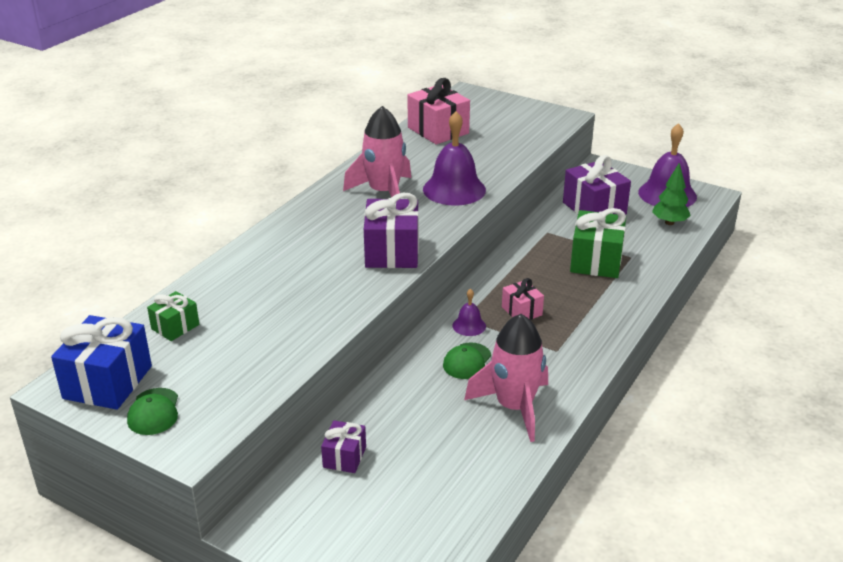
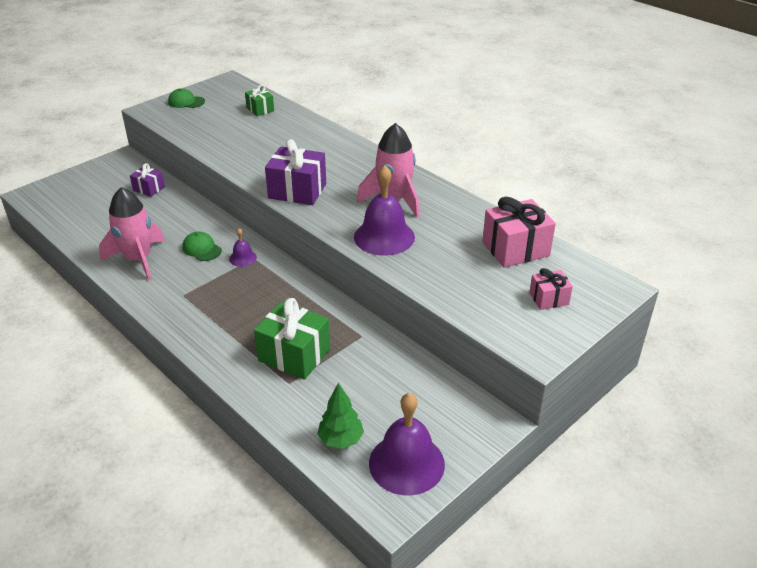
camera: 105 degrees right, 5 degrees up
blue gift [51,315,152,410] -> none
pink gift [502,278,544,320] -> pink gift moved to [529,268,573,310]
purple gift [563,155,631,215] -> none

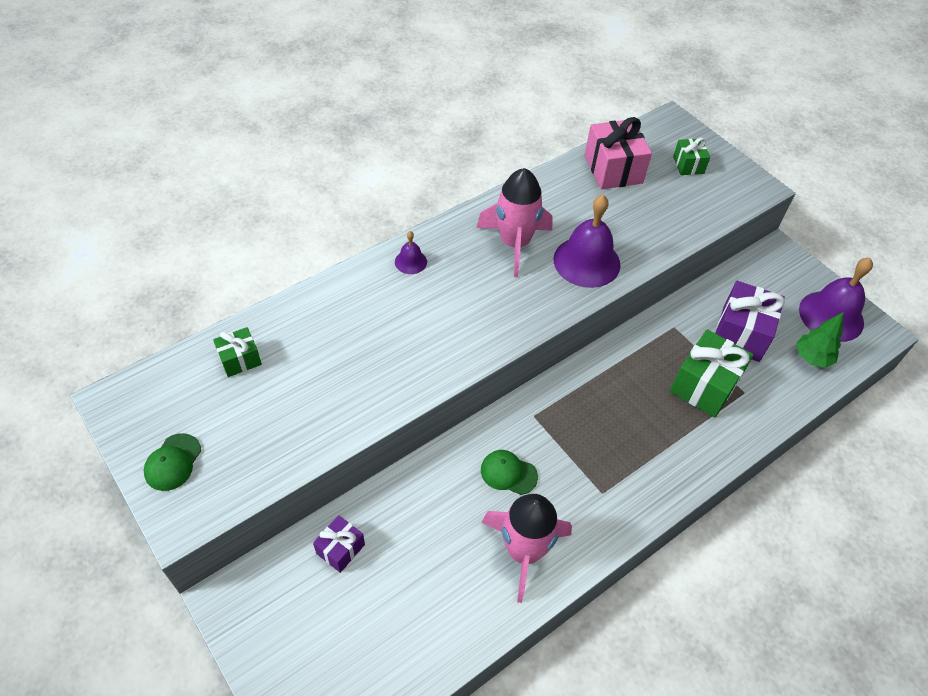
camera: 85 degrees left, 15 degrees up
green cap [182,232,222,261] -> green cap turned 60 degrees clockwise [481,450,538,495]
purple bell [229,228,257,267] -> purple bell moved to [395,231,427,274]
purple gift [265,139,326,205] -> purple gift moved to [715,281,785,362]
pink gift [529,268,573,310] -> green gift [673,138,710,175]

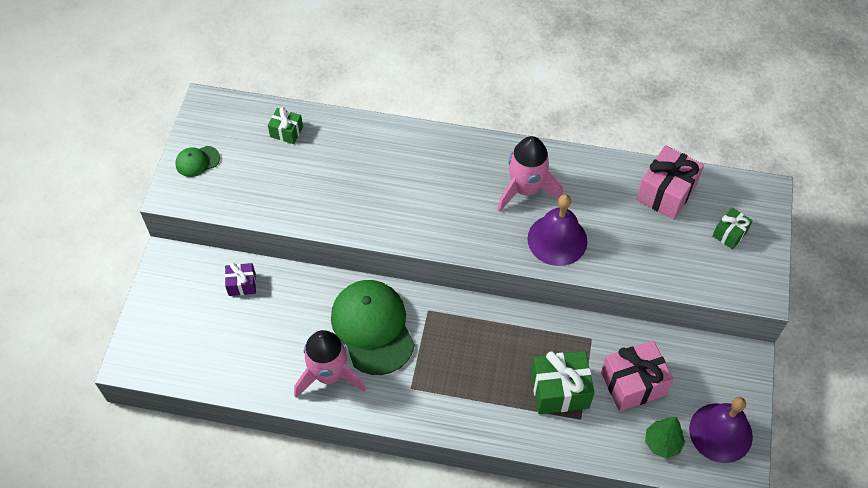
camera: 50 degrees right, 5 degrees up
purple bell [395,231,427,274] -> none
green cap [481,450,538,495] -> green cap [331,280,415,375], size x2.23
purple gift [715,281,785,362] -> pink gift [601,340,674,411]

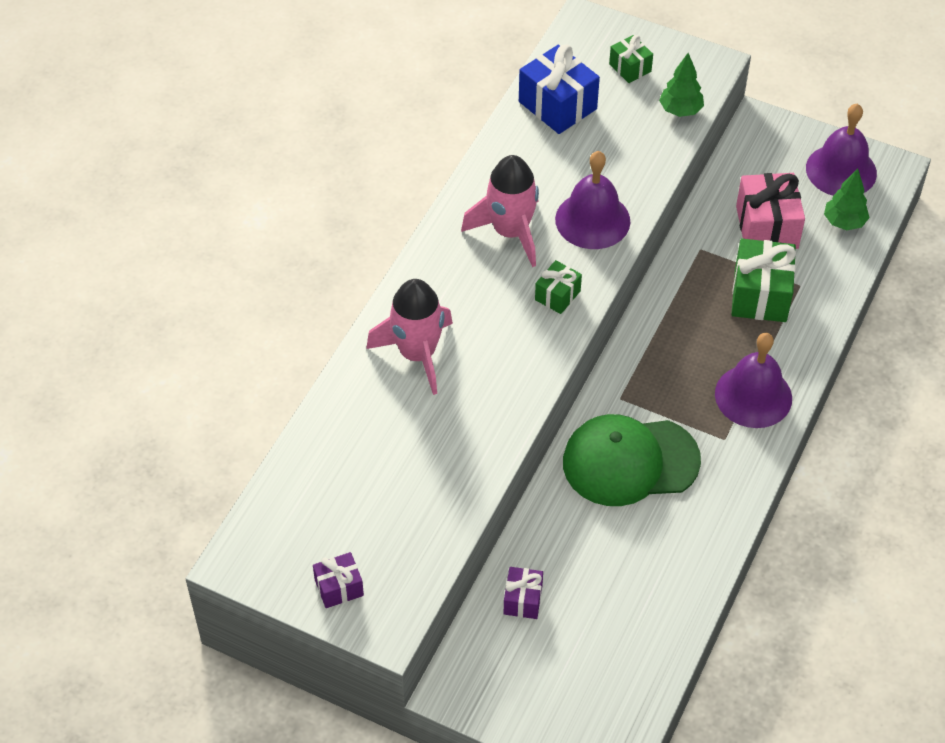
camera: 75 degrees left, 5 degrees down
green cap [175,146,220,177] -> purple gift [313,552,364,608]
green gift [268,107,303,144] -> green gift moved to [535,260,582,314]
pink rocket [294,330,366,398] -> pink rocket moved to [366,279,453,395]
pink gift [636,145,704,220] -> blue gift [519,45,600,134]
none -> green tree [659,53,704,117]
none -> purple bell [715,333,792,428]

